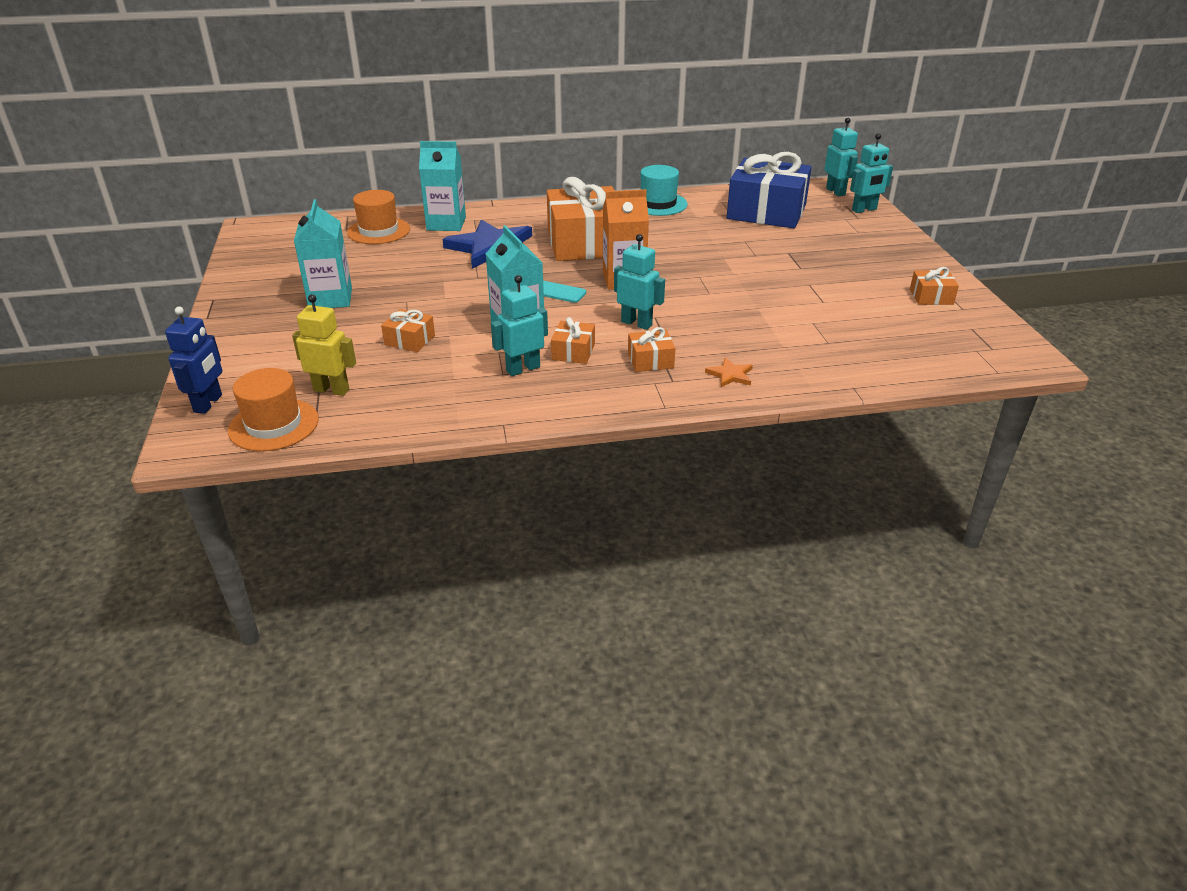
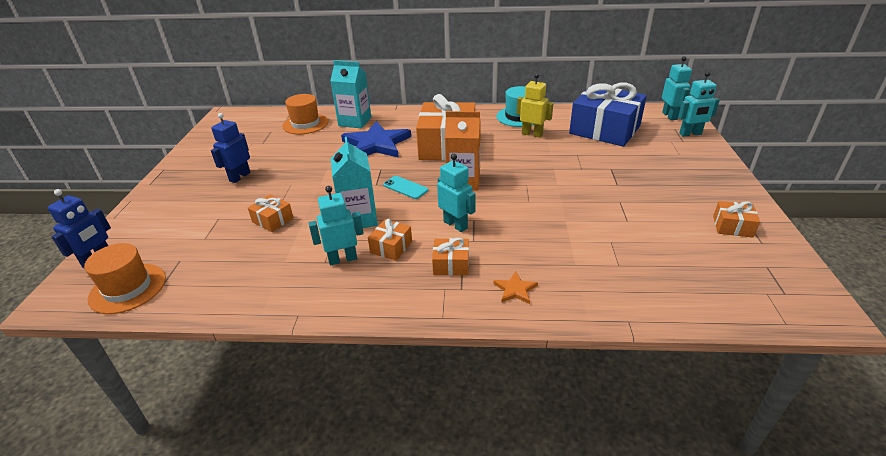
camera: 15 degrees right, 0 degrees up
yellow robot [292,294,356,396] -> yellow robot moved to [517,73,554,138]
turquoise carton [294,199,352,308] -> blue robot [211,113,251,183]

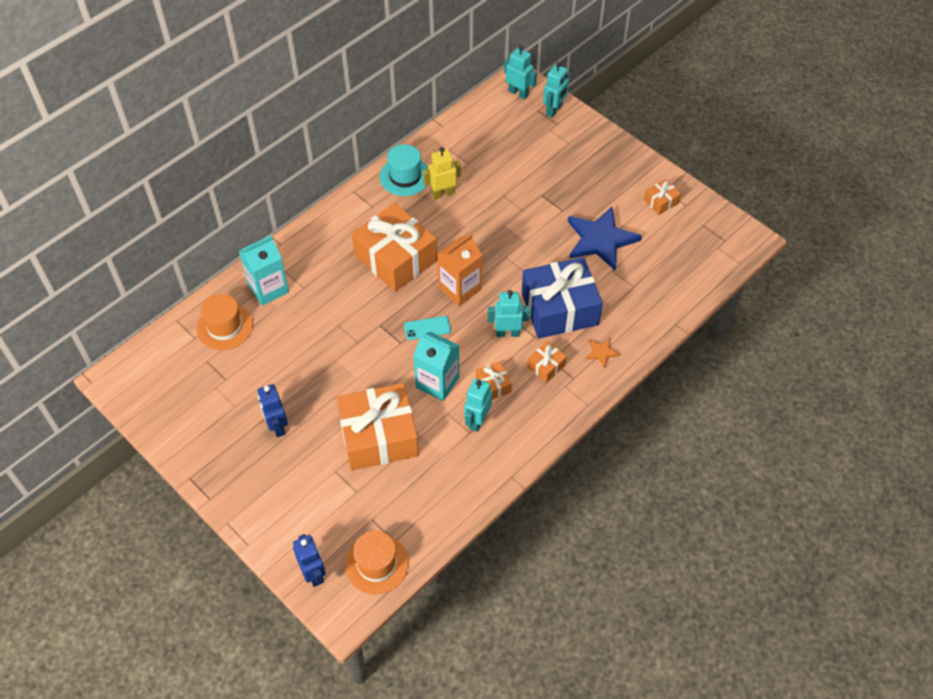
camera: 50 degrees left, 20 degrees up
orange gift [248,195,293,232] -> orange gift [336,383,419,470], size x2.29
blue star [341,121,411,158] -> blue star moved to [568,206,642,270]
blue gift [569,83,647,147] -> blue gift moved to [521,257,603,339]

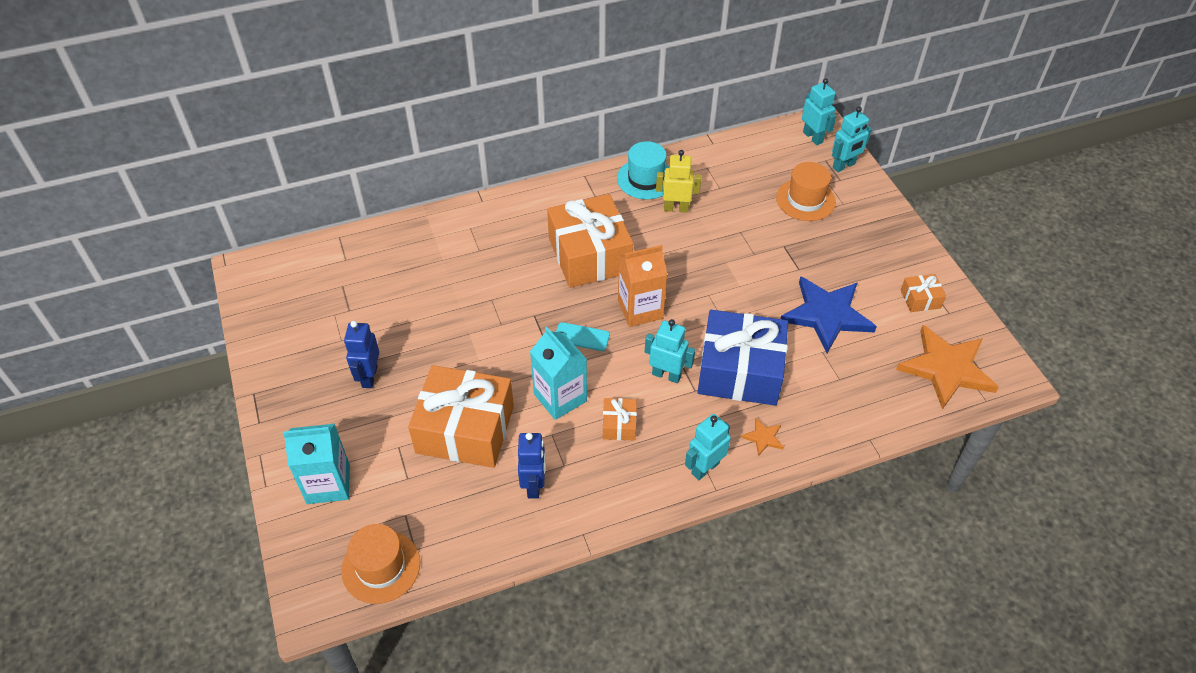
camera: 25 degrees right, 5 degrees down
orange hat [197,294,253,350] -> orange hat moved to [776,162,836,221]
turquoise carton [239,236,289,306] -> turquoise carton moved to [283,424,350,504]
blue robot [293,534,326,587] -> blue robot moved to [518,433,546,499]
turquoise robot [464,378,492,432] -> turquoise robot moved to [685,414,731,480]
orange gift [527,341,567,383] -> none
none -> orange star [896,325,999,410]

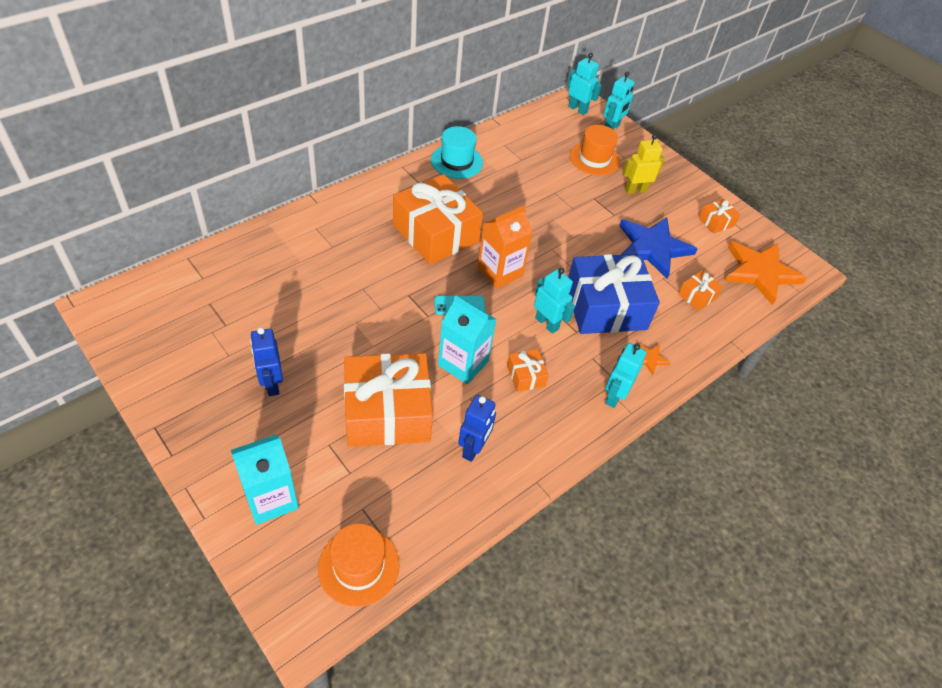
camera: 25 degrees left, 0 degrees up
blue robot [518,433,546,499] -> blue robot turned 45 degrees clockwise [458,395,496,462]
turquoise robot [645,319,695,383] -> turquoise robot turned 45 degrees clockwise [534,268,575,334]
yellow robot [656,150,702,213] -> yellow robot moved to [622,134,665,194]
none -> orange gift [678,270,723,311]

